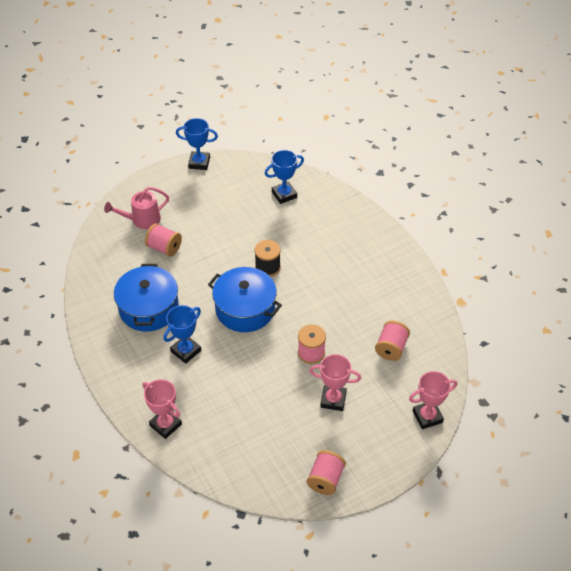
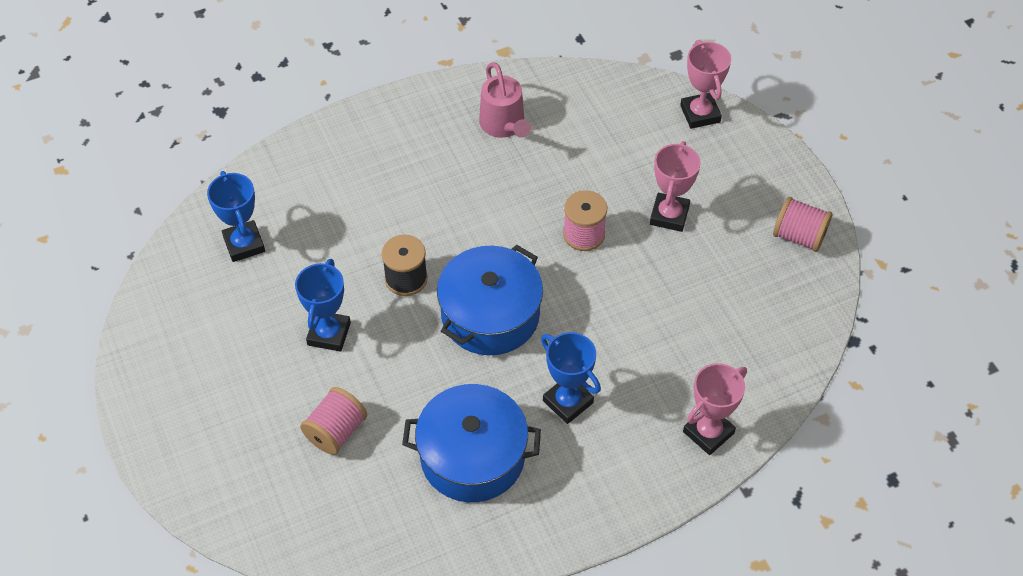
camera: 85 degrees left, 5 degrees up
pink watering can [104,187,169,229] -> pink watering can moved to [479,63,531,138]
blue trophy [176,118,218,170] -> blue trophy moved to [295,259,351,352]
pink spool [375,320,410,361] -> none

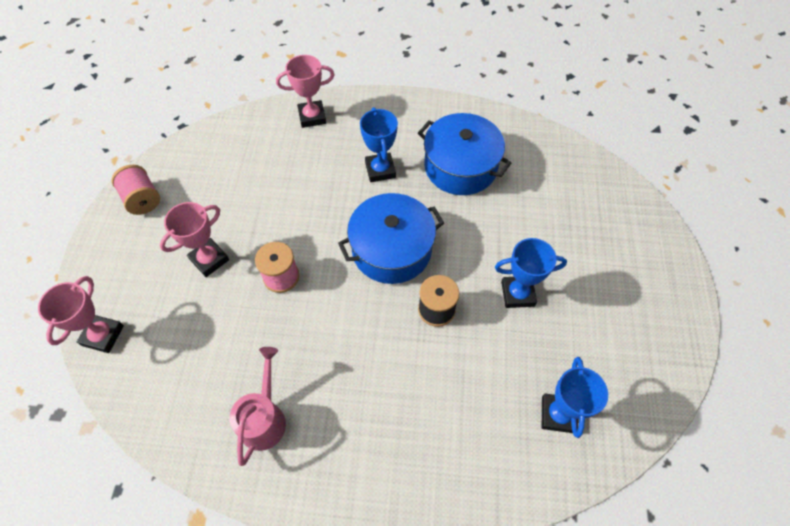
camera: 150 degrees left, 5 degrees up
blue trophy [295,259,351,352] -> blue trophy turned 45 degrees clockwise [495,238,567,308]
pink spool [300,387,367,455] -> none

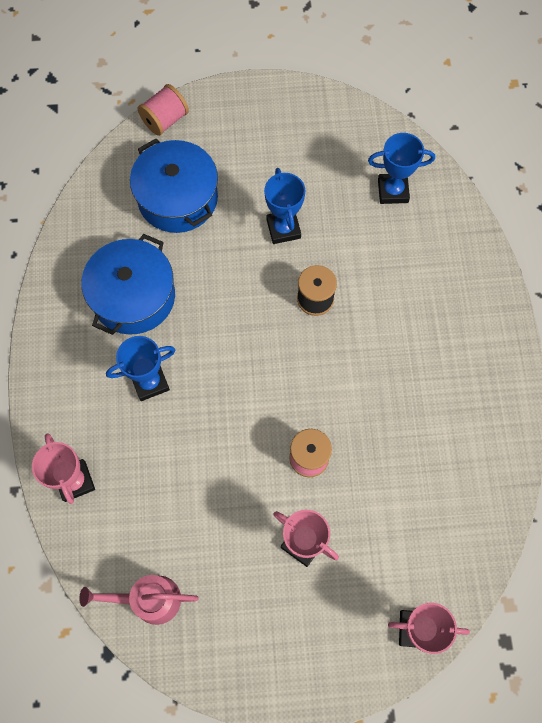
camera: 100 degrees left, 10 degrees up
pink spool [111,165,160,215] -> pink spool moved to [138,84,189,136]
pink watering can [230,347,286,466] -> pink watering can moved to [79,575,199,625]
blue pot [338,193,444,284] -> blue pot moved to [130,139,218,233]

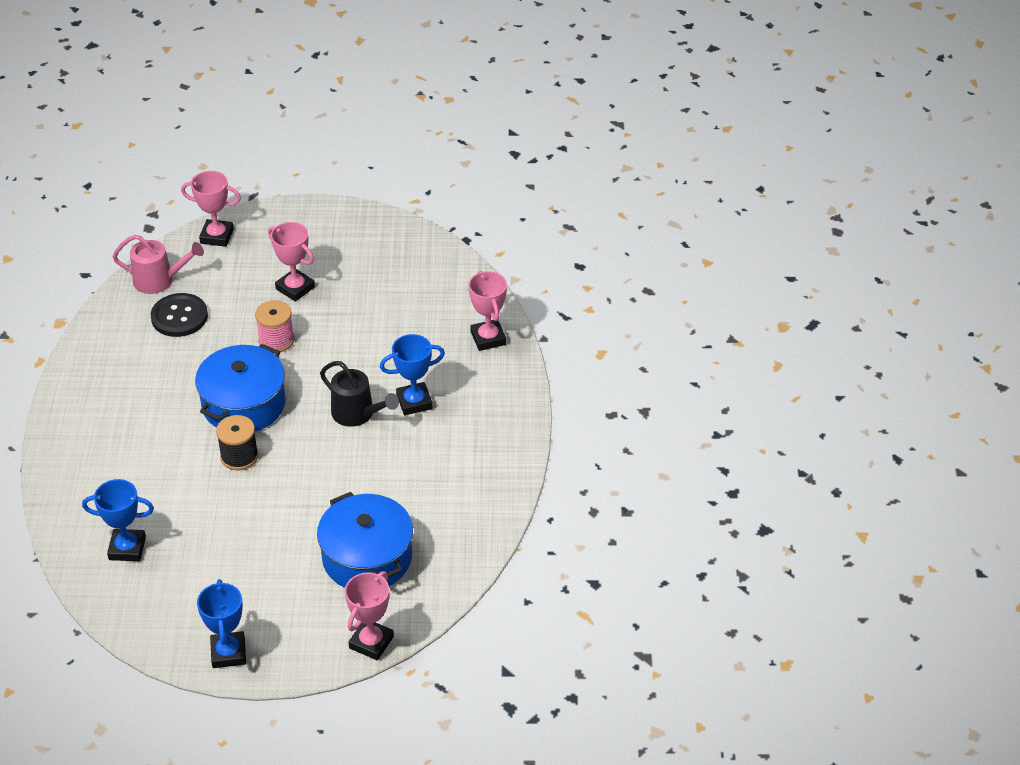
camera: 175 degrees left, 25 degrees down
pink watering can [79,575,199,625] -> pink watering can moved to [112,235,204,294]
blue pot [81,234,175,335] -> blue pot moved to [195,344,286,431]
pink spool [138,84,189,136] -> pink trophy [345,571,394,660]
blue trophy [264,168,306,244] -> blue trophy moved to [197,579,246,668]
none -> black button [151,293,208,337]
none -> black watering can [320,361,399,427]

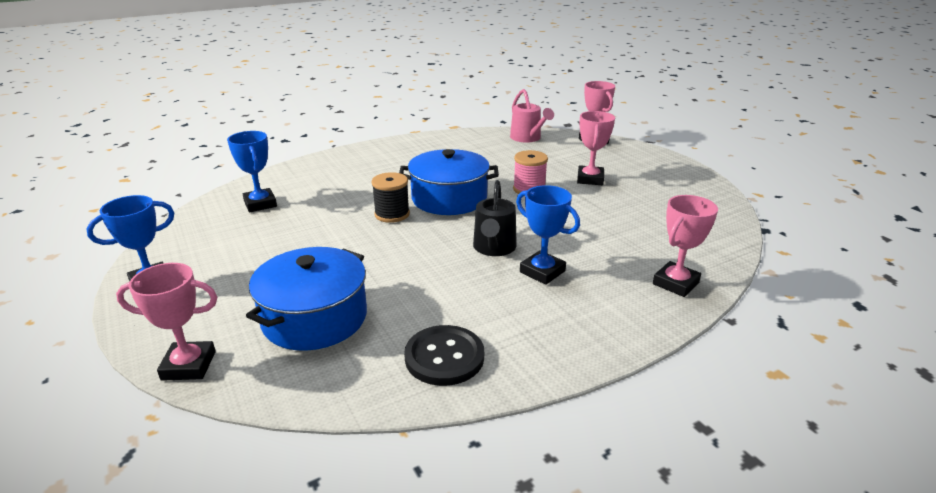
camera: 60 degrees right, 15 degrees down
black button [151,293,208,337] -> black button moved to [404,325,484,386]

